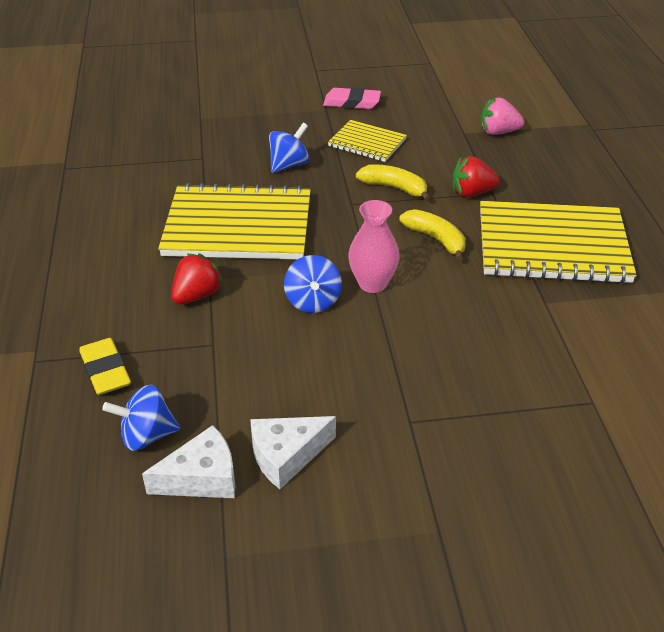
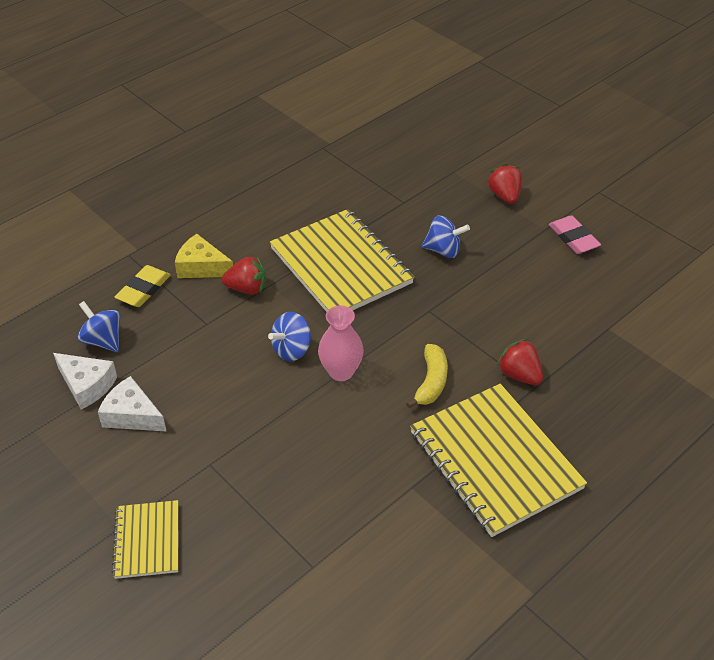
camera: 55 degrees right, 5 degrees up
yellow notebook [328,120,407,162] -> yellow notebook moved to [111,500,179,579]
yellow banana [356,164,430,201] -> none
pink strawberry [481,98,524,135] -> none
none -> yellow cheese [175,234,233,278]
none -> red strawberry [487,164,522,204]

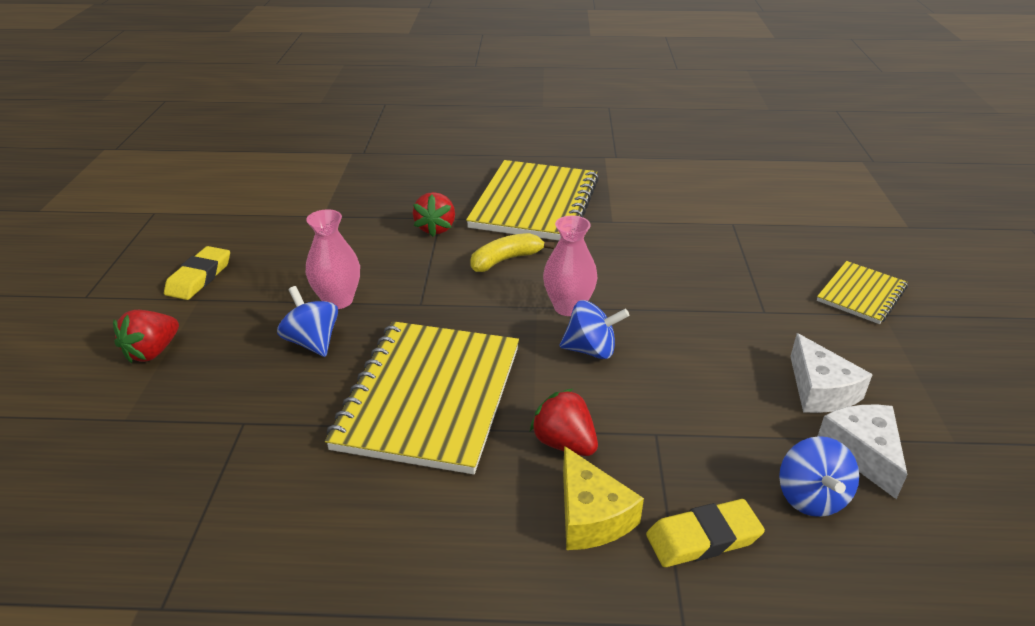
camera: 135 degrees left, 10 degrees down
pink eraser [549,215,601,254] -> yellow eraser [164,246,230,300]
none -> pink vase [306,209,360,309]

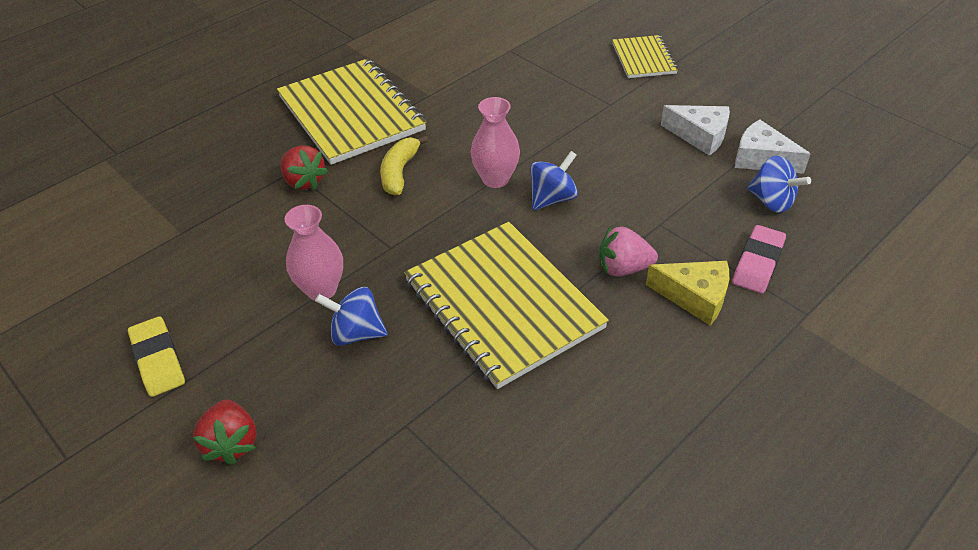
camera: 45 degrees left, 10 degrees up
red strawberry [530,388,598,456] -> pink strawberry [599,226,658,276]
yellow eraser [646,499,765,567] -> pink eraser [732,225,786,294]

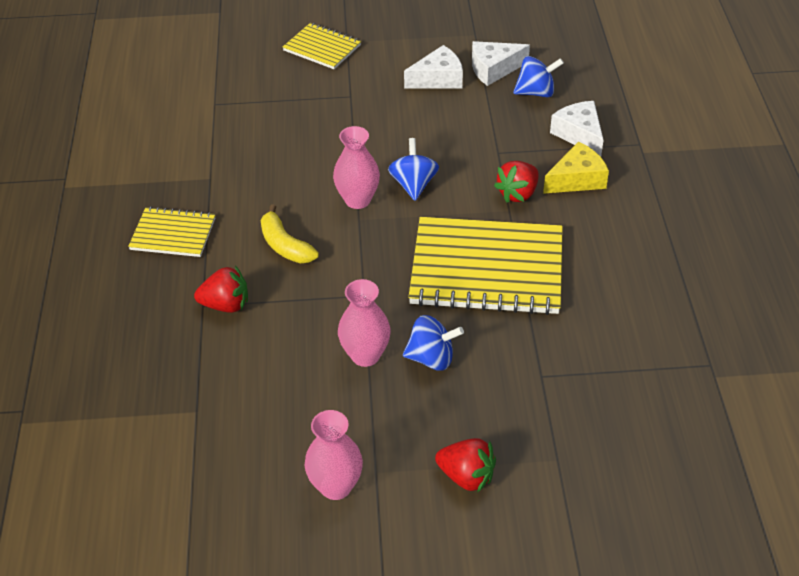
camera: 50 degrees left, 0 degrees up
yellow eraser [128,316,185,397] -> pink vase [304,410,363,500]
yellow notebook [277,59,426,165] -> yellow notebook [128,206,215,257], size x0.52
blue spinning top [315,287,388,346] -> blue spinning top turned 135 degrees counterclockwise [403,315,464,371]
pink strawberry [599,226,658,276] -> red strawberry [494,161,539,203]
pink eraser [732,225,786,294] -> white cheese [550,101,603,157]

